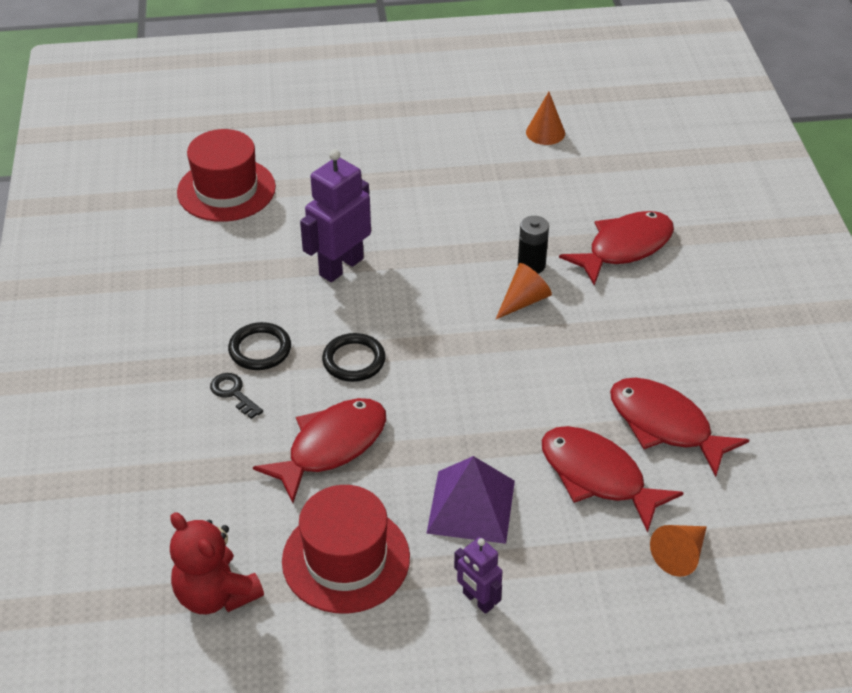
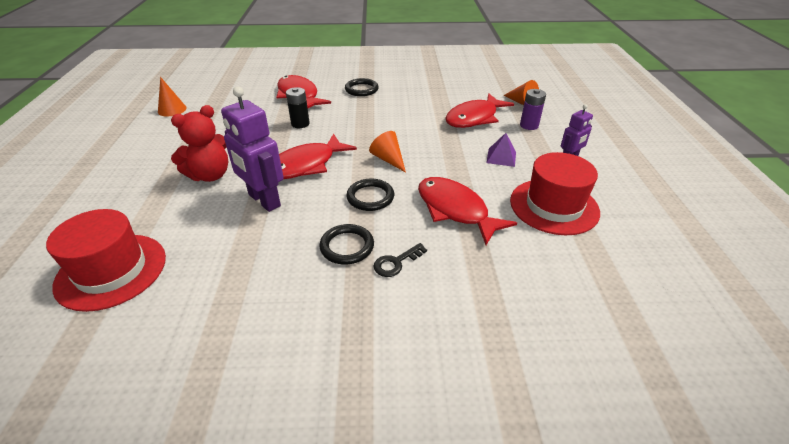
camera: 85 degrees left, 5 degrees down
red teddy bear [170,512,264,614] -> red teddy bear moved to [171,105,228,182]
purple pyramid [426,456,515,544] -> purple pyramid [486,133,516,167], size x0.58
orange cone [495,263,552,320] -> orange cone moved to [369,131,406,173]
red fish [610,378,749,477] -> red fish moved to [279,134,357,179]
none -> black ring [345,78,379,96]
none -> purple battery [520,89,546,130]

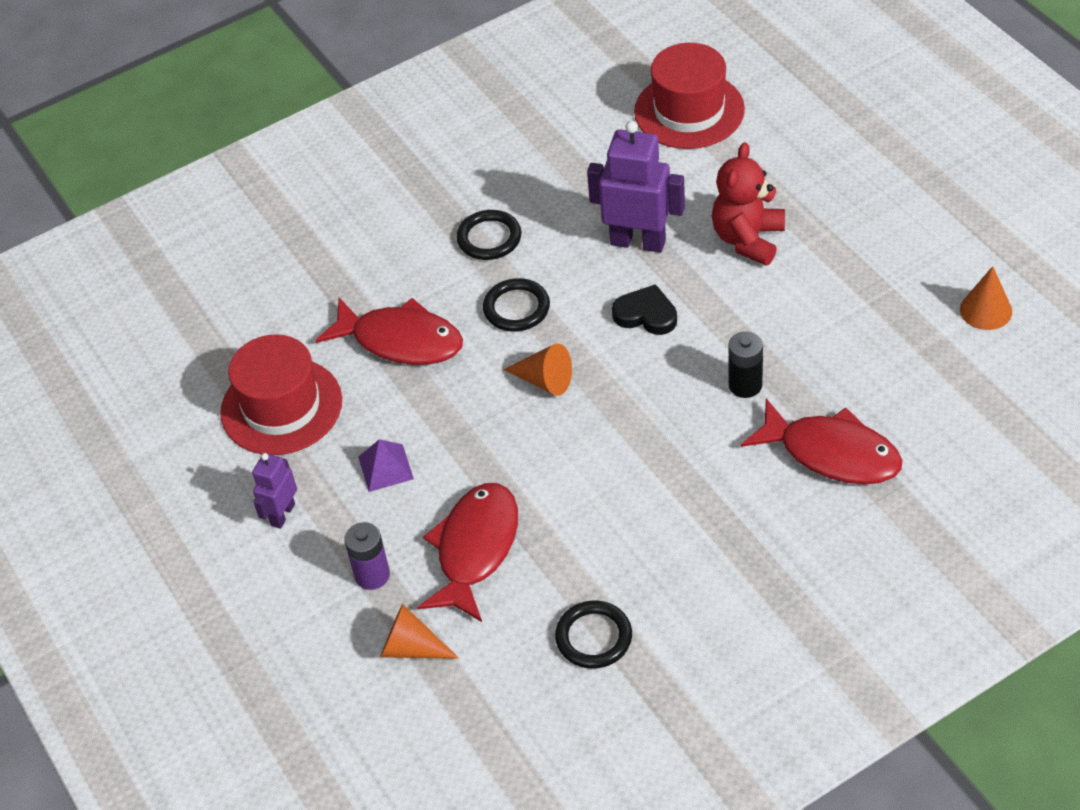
camera: 155 degrees right, 10 degrees up
red fish [279,134,357,179] -> black heart [612,284,677,335]
black ring [345,78,379,96] -> black ring moved to [555,601,632,669]
black key [374,243,427,277] -> none

